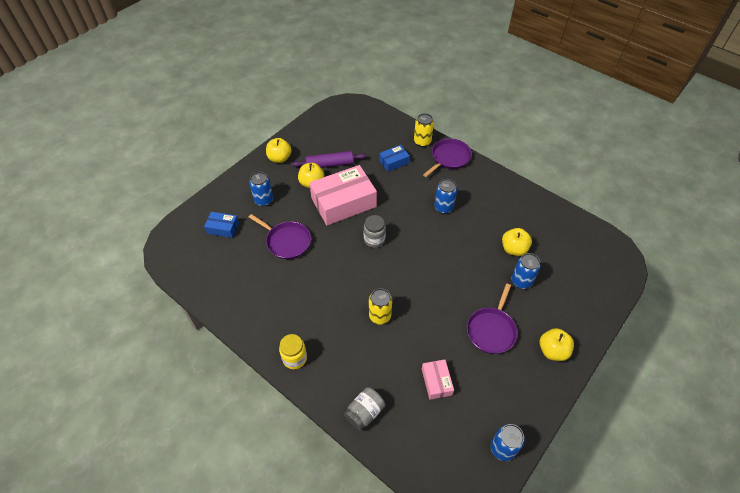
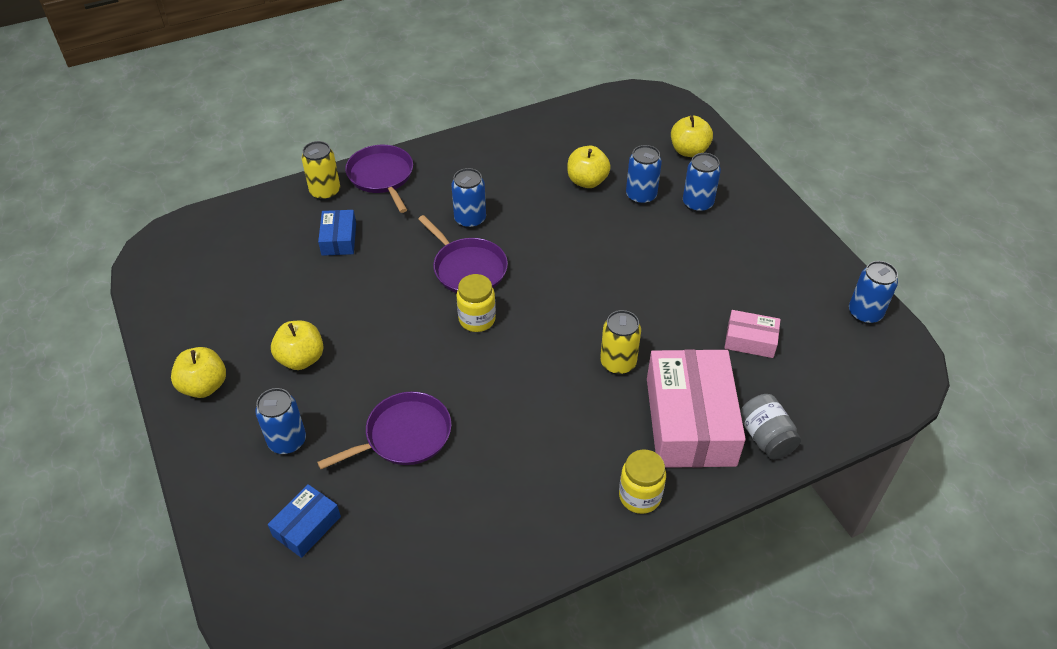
camera: 65 degrees left, 5 degrees down
purple rolling pin [292,151,367,168] -> none
pink box [309,165,377,225] -> pink box moved to [647,349,746,468]
grey jar [364,215,386,248] -> yellow jar [457,274,496,332]
purple pan [467,283,518,354] -> purple pan moved to [418,215,508,293]
yellow apple [539,328,574,361] -> yellow apple moved to [671,116,713,157]
none -> blue can [683,153,721,213]

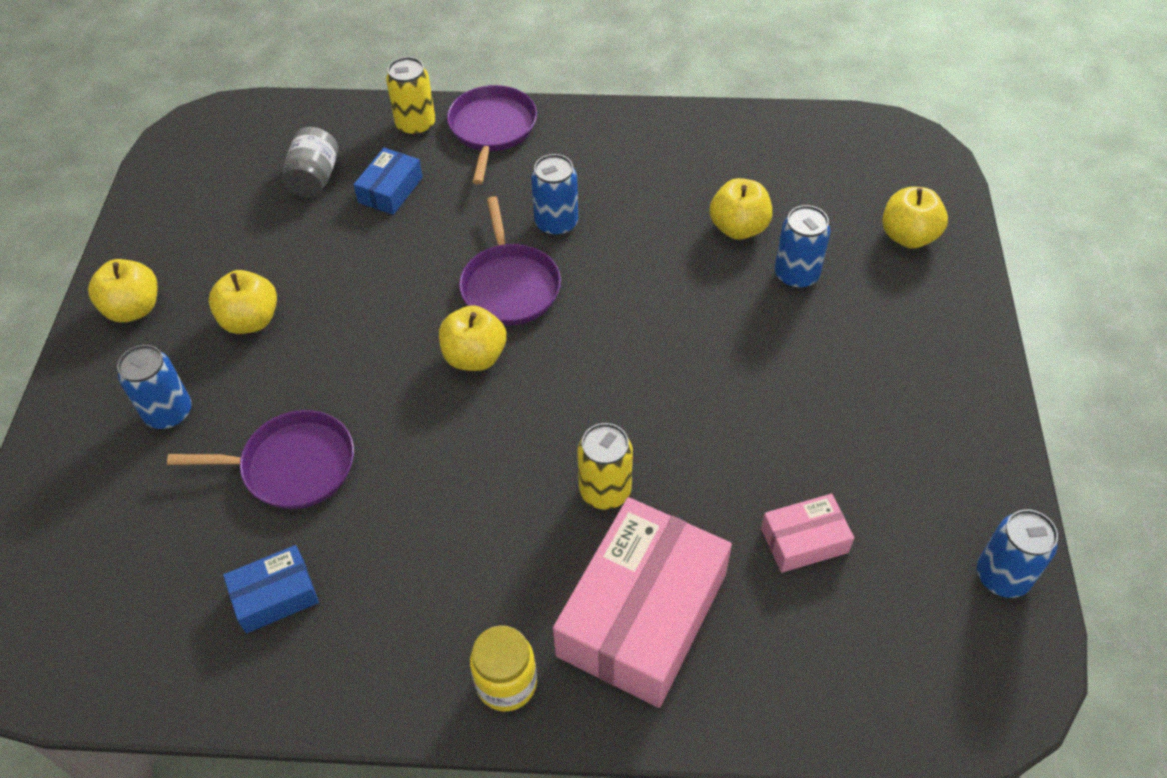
camera: 30 degrees right, 5 degrees up
blue box [268,484,341,558] -> blue box moved to [223,545,319,633]
yellow jar [457,274,496,332] -> yellow apple [439,305,506,371]
blue can [683,153,721,213] -> none
pink box [725,310,781,358] -> pink box turned 60 degrees counterclockwise [761,494,854,573]
grey jar [740,394,801,460] -> grey jar moved to [282,127,338,198]

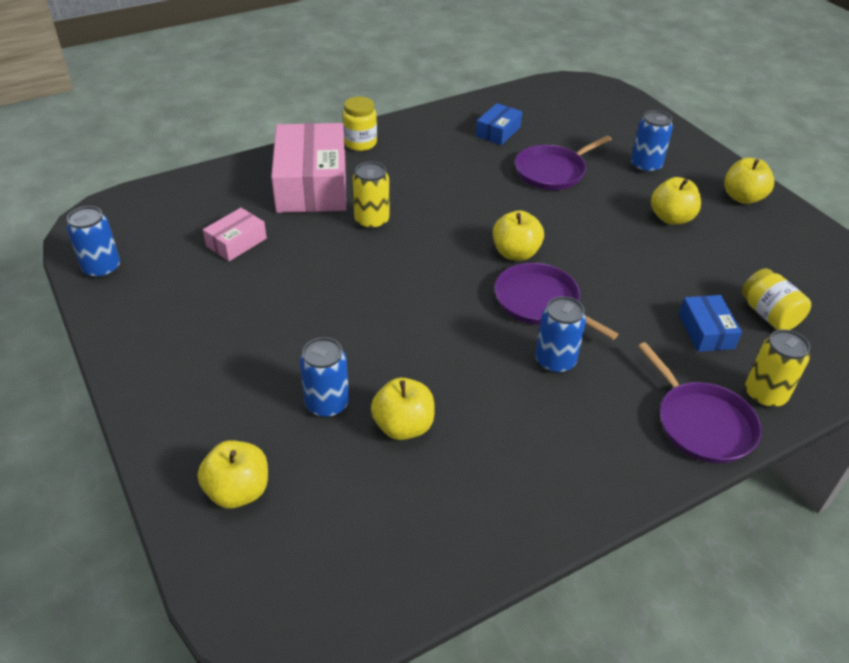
camera: 145 degrees right, 10 degrees down
grey jar [282,127,338,198] -> yellow jar [742,268,811,330]

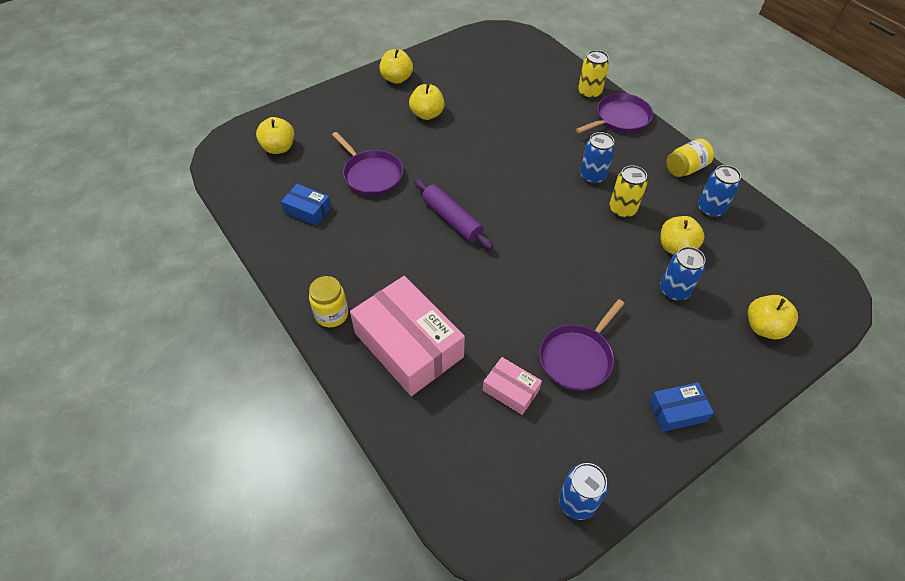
camera: 95 degrees left, 10 degrees up
pink box [271,123,346,213] -> pink box turned 60 degrees clockwise [350,276,465,396]
yellow can [353,162,390,230] -> yellow can moved to [609,165,647,218]
yellow apple [493,211,544,261] -> yellow apple moved to [256,117,294,154]
purple pan [495,263,618,340] -> purple pan moved to [539,299,625,391]
blue can [631,110,673,174] -> blue can moved to [698,165,741,218]
blue box [679,295,742,352] -> blue box moved to [649,382,714,432]
yellow jar [742,268,811,330] -> yellow jar moved to [666,139,714,177]
none -> purple rolling pin [414,179,493,249]

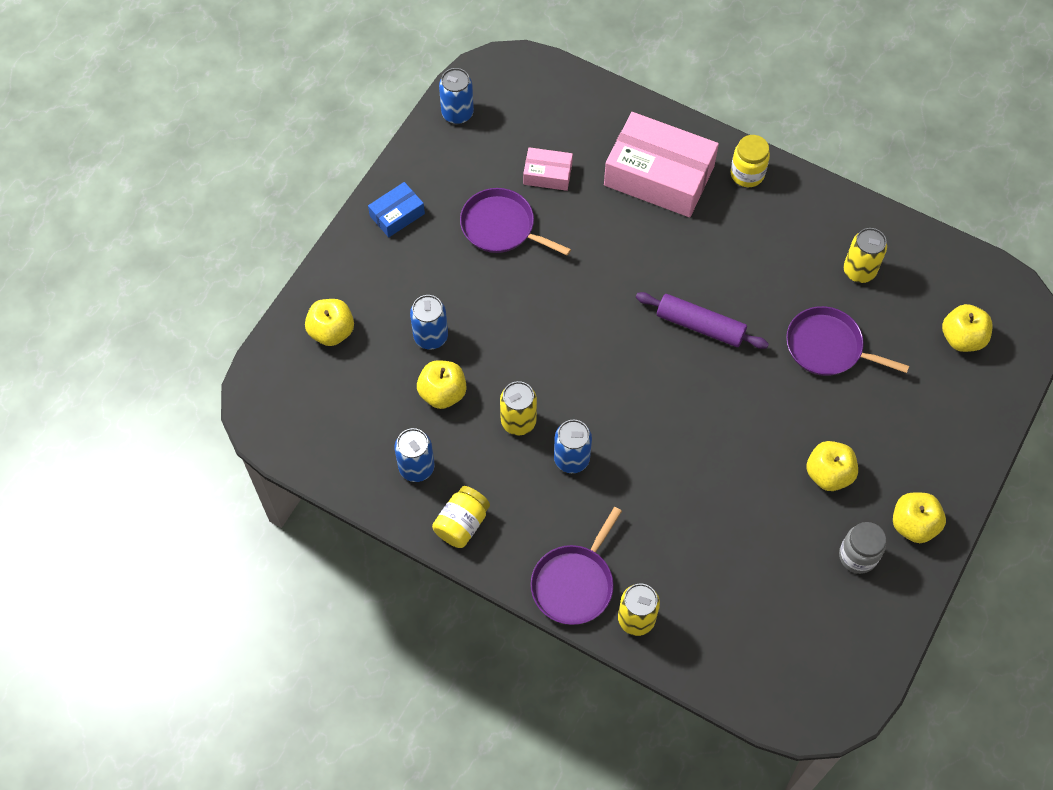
camera: 155 degrees right, 10 degrees up
blue box [281,184,332,226] -> yellow can [843,228,887,283]
purple pan [539,299,625,391] -> purple pan turned 75 degrees counterclockwise [460,188,571,256]
none -> grey jar [839,522,886,574]

